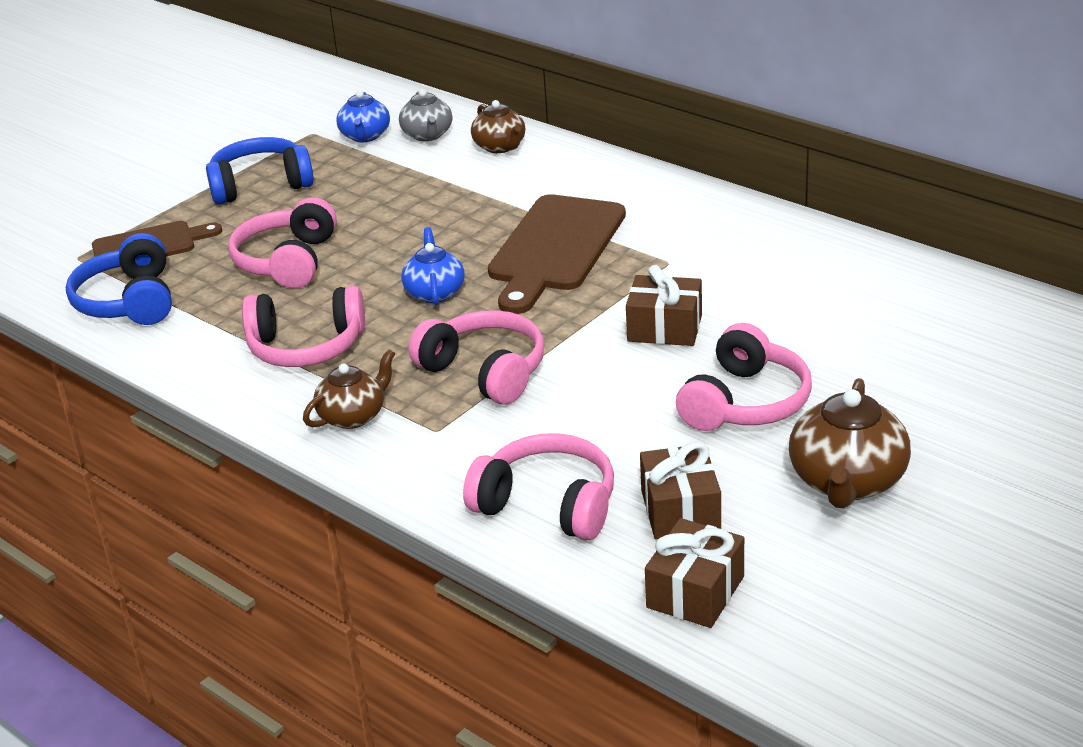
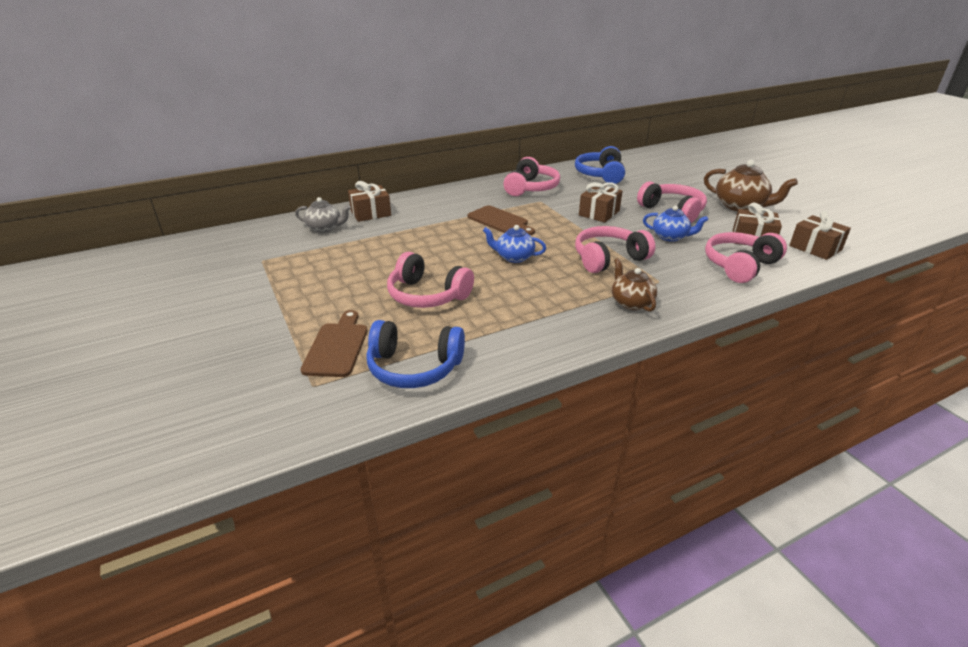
camera: 70 degrees left, 0 degrees up
blue headphones [206,137,314,205] -> blue headphones moved to [575,146,625,184]
pink headphones [242,286,365,367] -> pink headphones moved to [503,157,560,196]
blue teapot [336,90,390,142] -> blue teapot moved to [643,206,708,242]
brown teapot [471,100,525,153] -> brown gift [348,181,391,222]
brown cutting board [488,194,626,314] -> brown cutting board [468,205,535,235], size x0.62

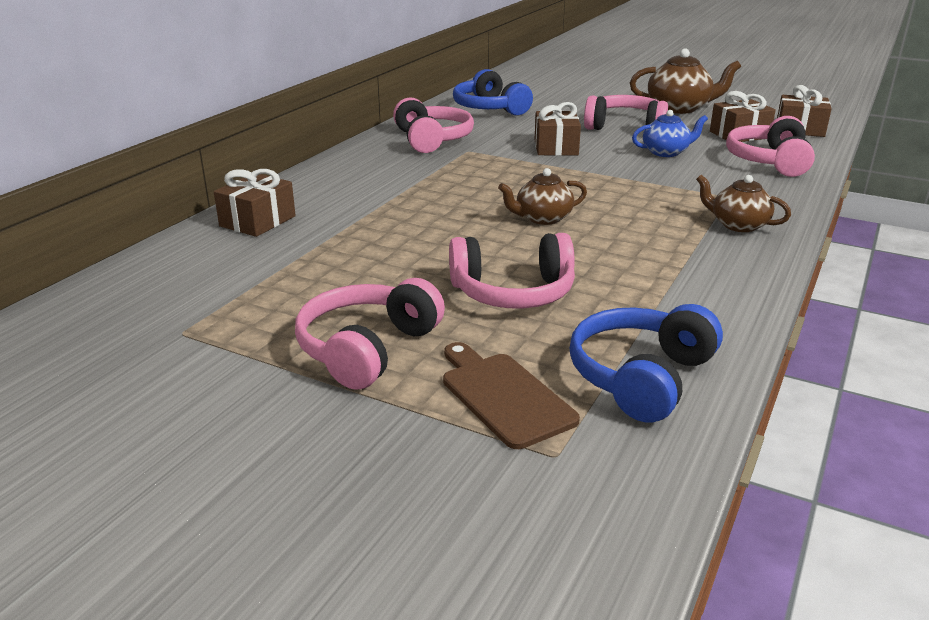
camera: 35 degrees left, 5 degrees down
grey teapot [295,197,351,232] -> none
blue headphones [366,320,465,388] -> blue headphones turned 150 degrees clockwise [570,304,723,423]
brown cutting board [468,205,535,235] -> none
blue teapot [483,225,546,263] -> brown teapot [498,168,587,225]
pink headphones [575,226,655,273] -> pink headphones moved to [295,278,445,390]

